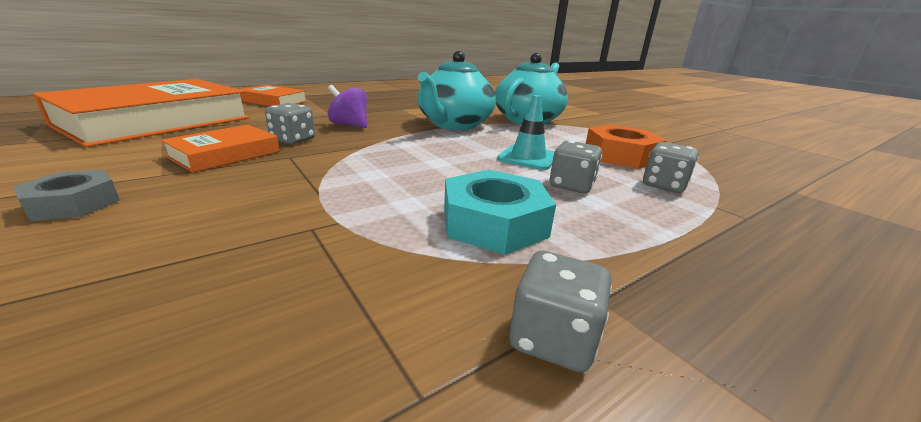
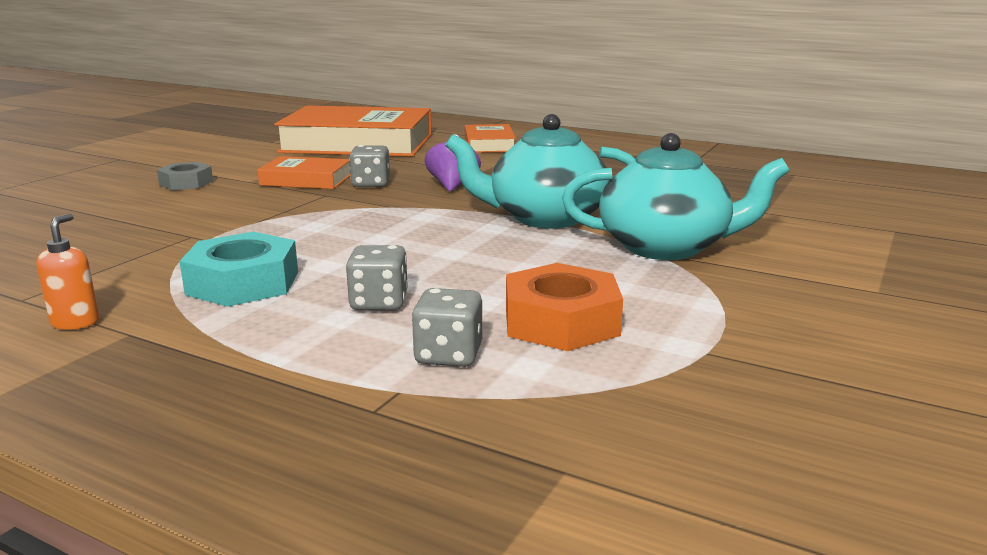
camera: 65 degrees right, 5 degrees down
turquoise traffic cone [497,95,555,170] -> none
grey dice [509,251,612,372] -> orange soap dispenser [36,213,99,330]

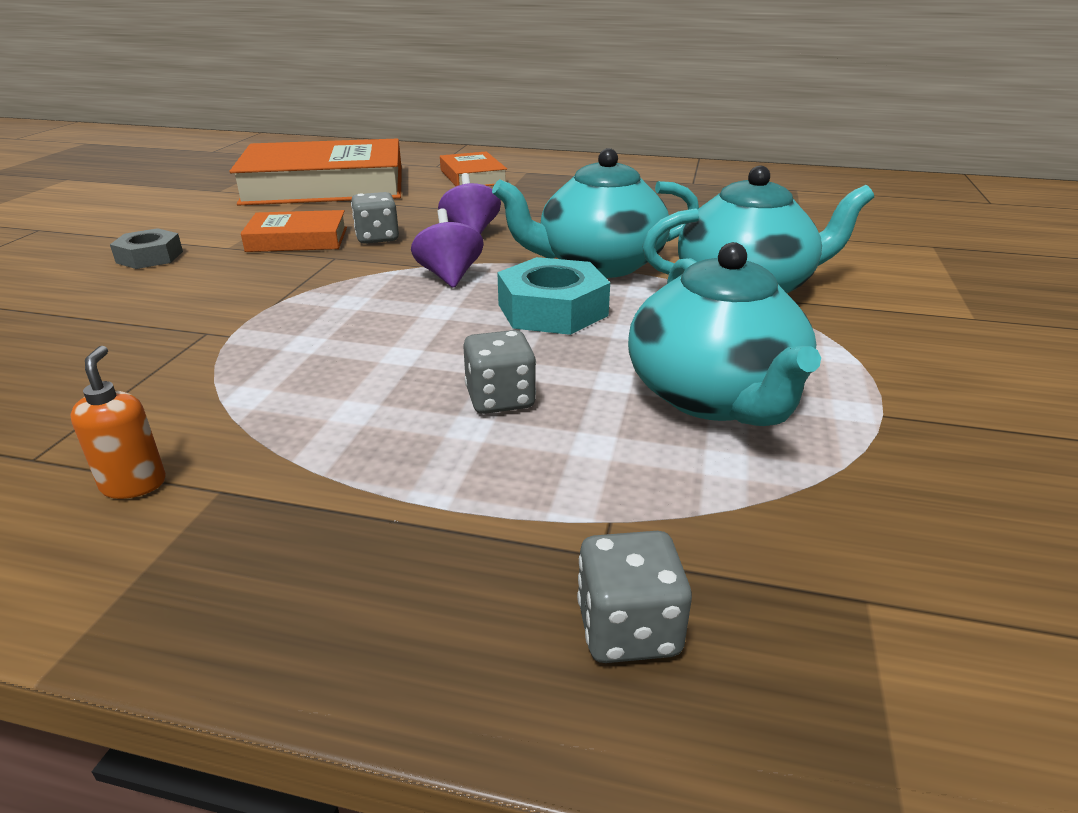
camera: 15 degrees left, 10 degrees up
turquoise nut [179,232,298,307] -> turquoise nut moved to [497,257,610,335]
grey dice [412,288,482,367] -> grey dice moved to [577,531,692,663]
orange nut [506,263,623,351] -> turquoise teapot [628,242,821,426]
none -> purple spinning top [411,208,484,288]

